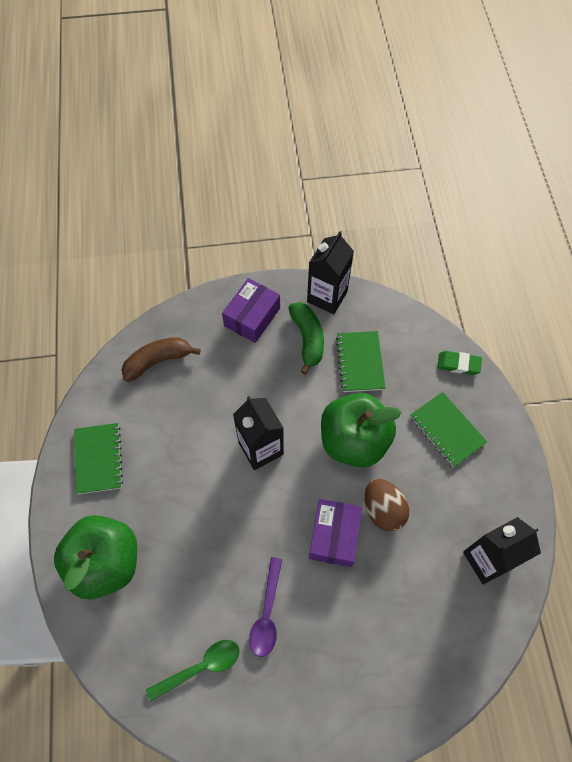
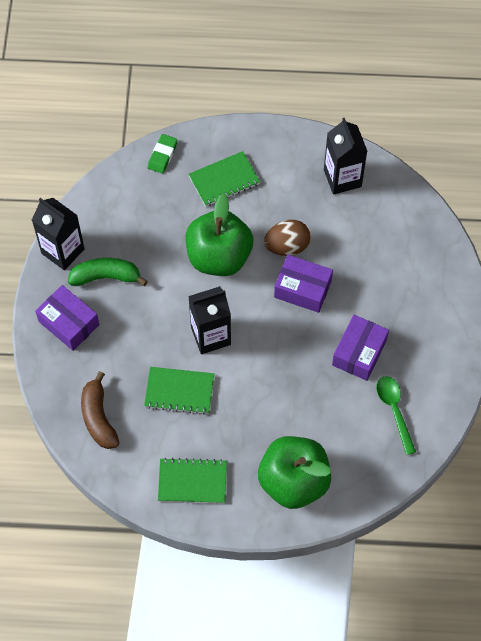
camera: 80 degrees left, 0 degrees up
purple spoon [249,557,282,657] -> purple box [332,315,389,381]
green notebook [336,331,385,392] -> green notebook moved to [144,367,214,414]

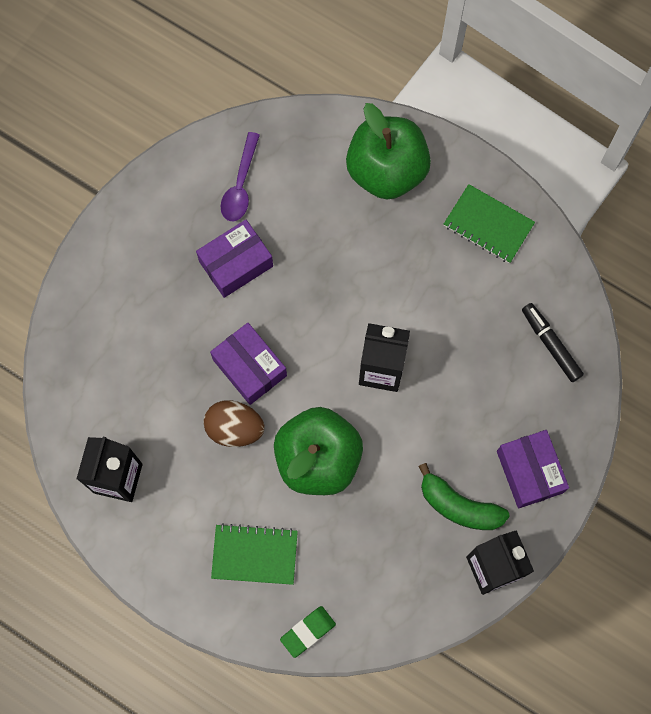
camera: 150 degrees left, 10 degrees up
brown banana [81,371,119,449] -> black marker [522,303,584,382]
green notebook [144,367,214,414] -> none
green spoon [376,376,416,455] -> purple spoon [221,132,260,221]

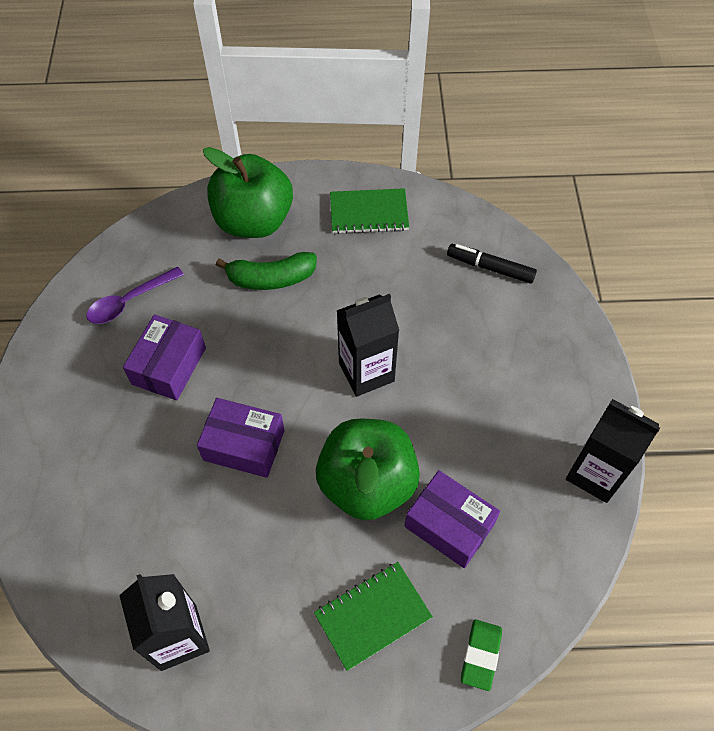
camera: 35 degrees left, 15 degrees down
brown egg [204,400,265,447] -> none
purple spoon [221,132,260,221] -> purple spoon turned 75 degrees clockwise [86,267,184,324]
green banana [418,463,510,530] -> green banana moved to [216,252,317,290]
purple box [497,430,569,508] -> purple box moved to [405,470,500,568]

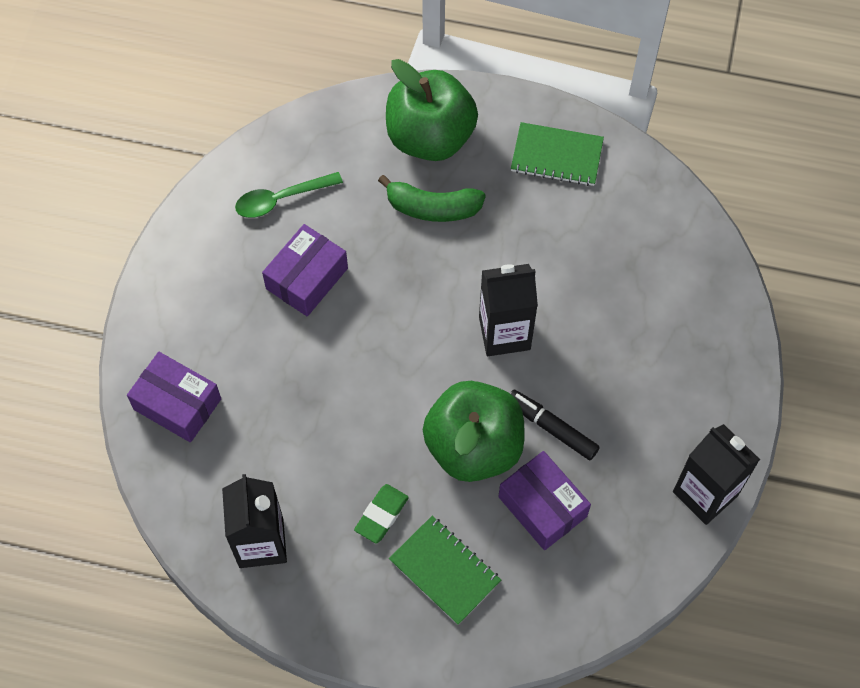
camera: 15 degrees right, 5 degrees up
purple spoon [86,267,184,324] -> green spoon [235,172,343,218]
purple box [197,398,284,478] -> purple box moved to [127,352,221,442]
green notebook [314,562,433,671] -> green notebook turned 60 degrees clockwise [389,516,501,625]
black marker [447,244,537,284] -> black marker moved to [510,390,600,460]
green eraser [461,619,502,691] -> green eraser moved to [354,484,409,544]

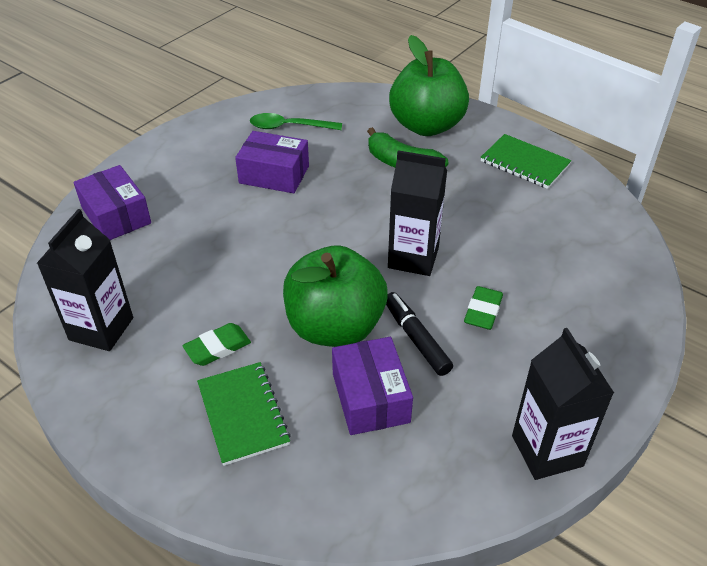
camera: 25 degrees right, 20 degrees down
purple box [262,224,348,316] -> purple box turned 45 degrees clockwise [235,131,309,193]
none -> green eraser [464,286,503,330]

